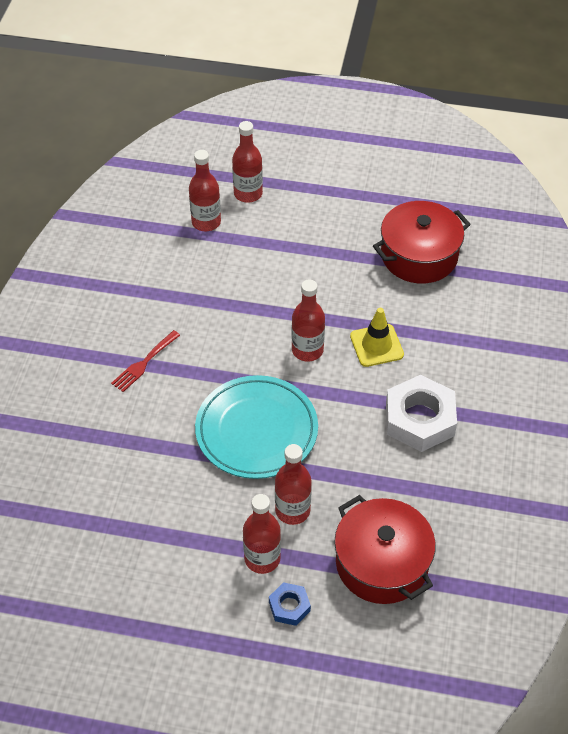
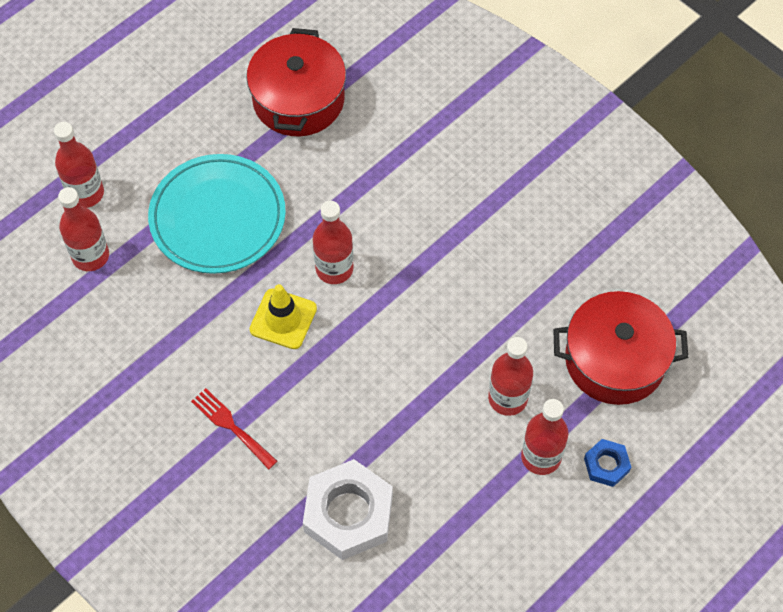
camera: 55 degrees left, 10 degrees up
red fork [111,330,180,392] -> red fork turned 150 degrees clockwise [191,388,277,469]
turquoise plate [195,375,318,479] -> turquoise plate moved to [148,154,286,274]
yellow traffic cone [350,308,404,367] -> yellow traffic cone moved to [250,284,317,349]
white nut [386,375,457,452] -> white nut moved to [303,459,393,560]

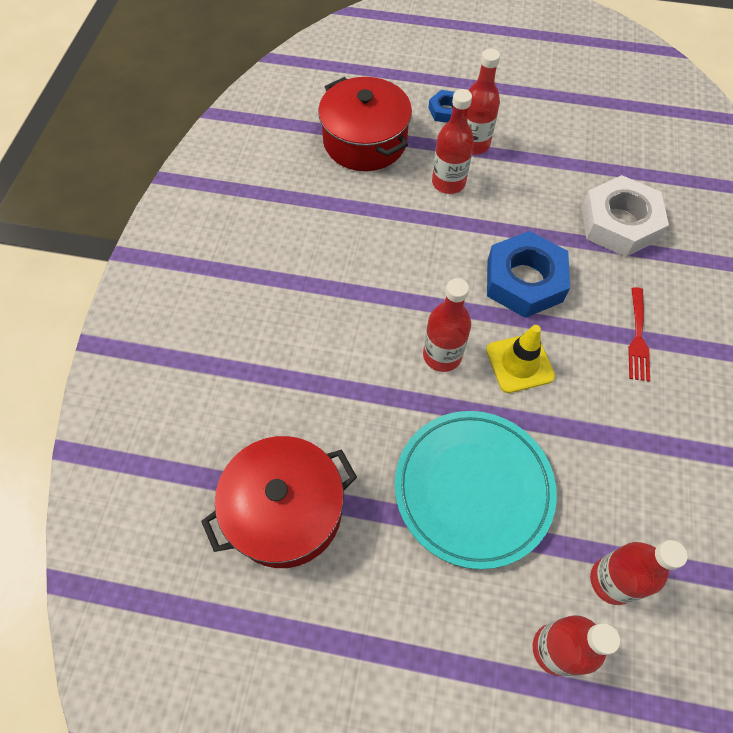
camera: 125 degrees left, 0 degrees up
none -> blue nut [487,231,570,318]

